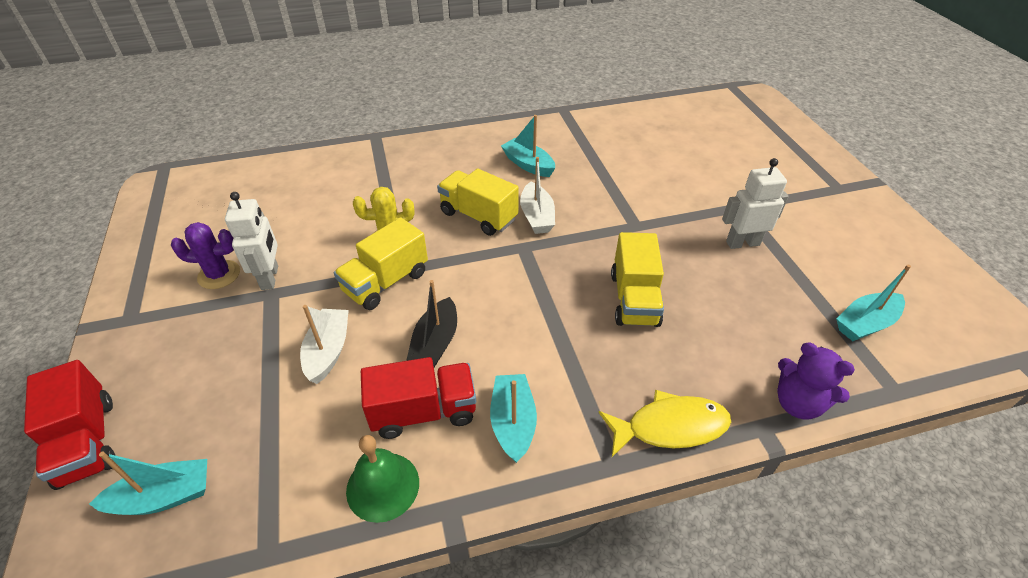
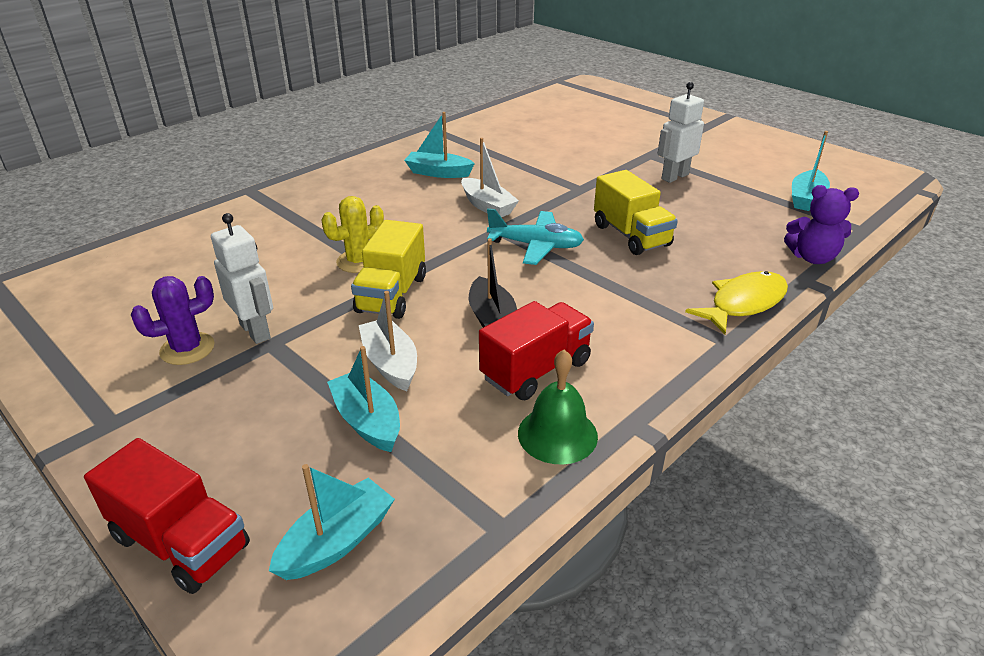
camera: 30 degrees left, 10 degrees down
yellow truck [437,169,519,236] -> none
turquoise boat [490,374,537,463] -> turquoise boat moved to [327,346,400,452]
none -> turquoise plane [487,208,584,265]

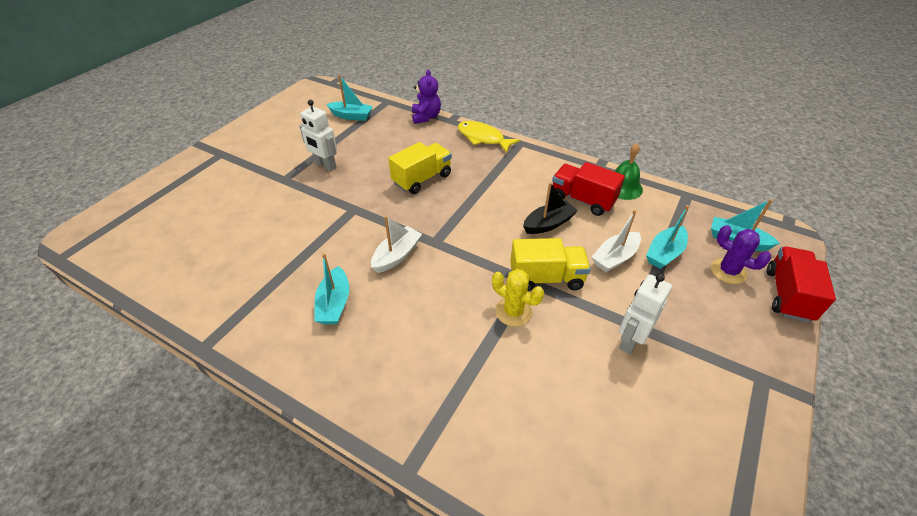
camera: 105 degrees left, 10 degrees up
purple cactus [131,276,215,365] -> purple cactus moved to [711,225,771,284]
turquoise plane [487,208,584,265] -> none

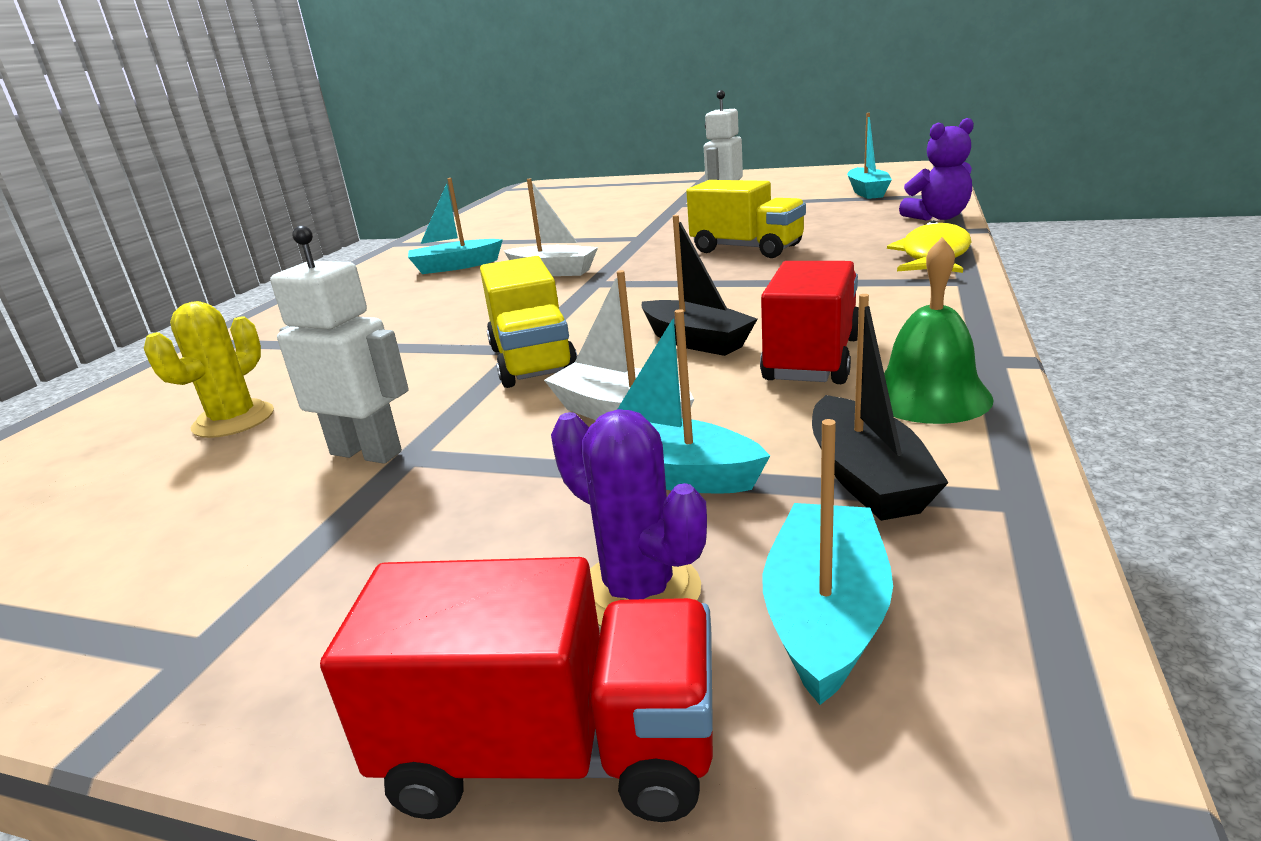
camera: 80 degrees right, 20 degrees down
yellow cactus [492,269,544,327] -> yellow cactus moved to [144,301,274,438]
purple cactus [711,225,771,284] -> purple cactus turned 75 degrees counterclockwise [551,409,707,626]
none -> black boat [812,294,949,521]

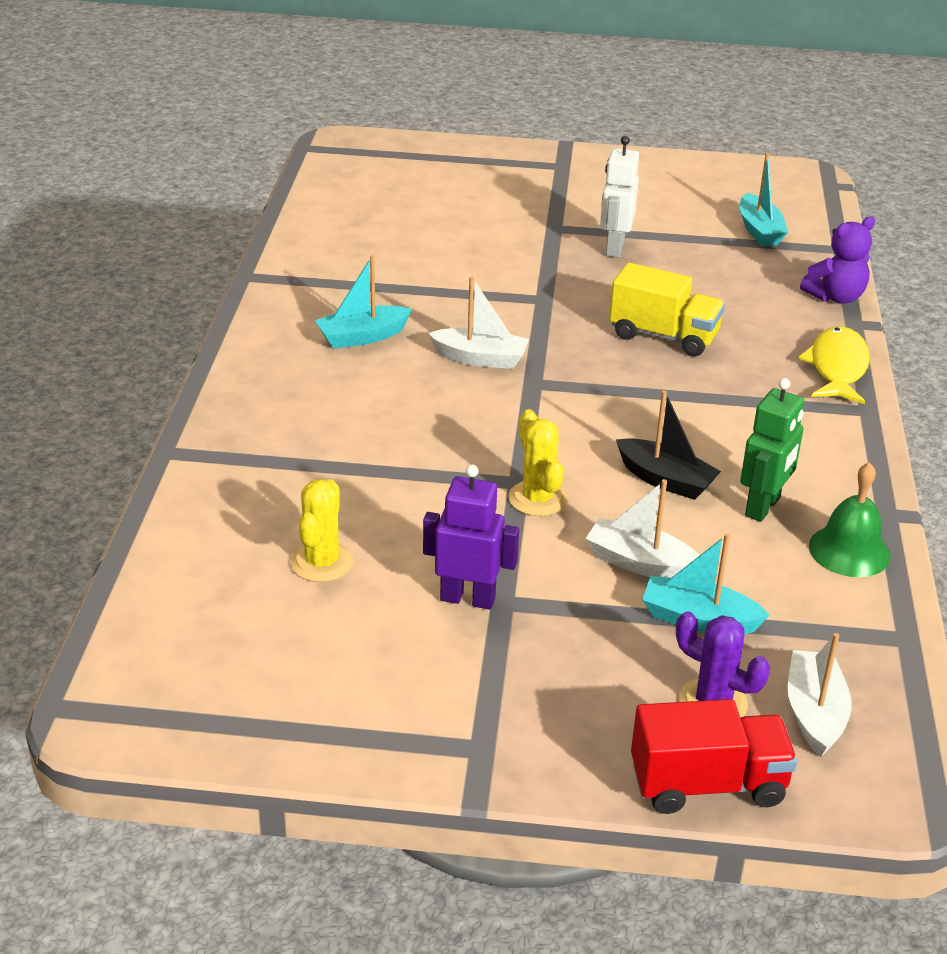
camera: 15 degrees left, 10 degrees up
white robot [270,226,409,464] -> purple robot [423,465,519,610]
yellow truck [480,256,578,388] -> yellow cactus [508,409,567,516]
red truck [760,261,859,384] -> green robot [740,378,804,522]
turquoise boat [762,419,893,705] -> white boat [788,633,852,757]
black boat [812,294,949,521] -> none

